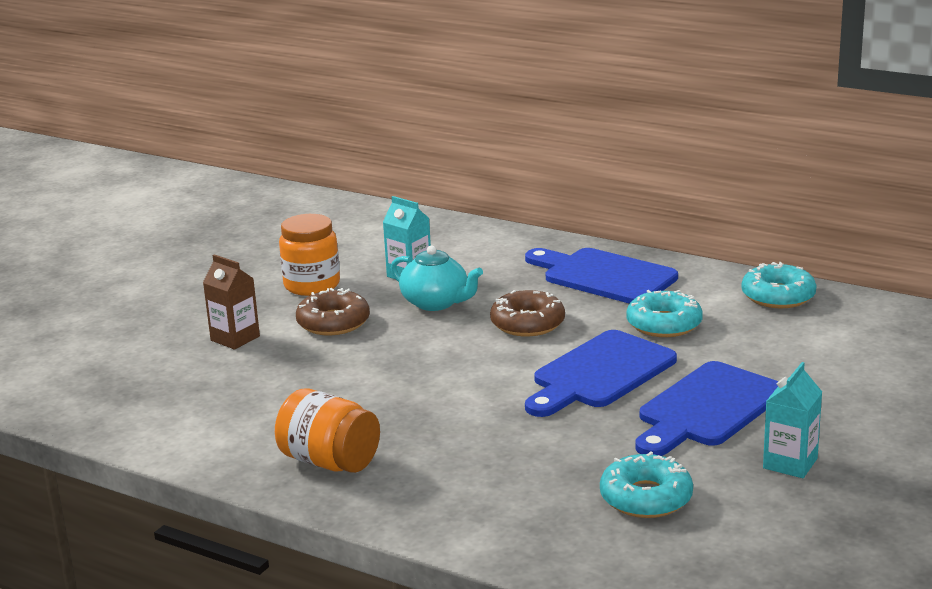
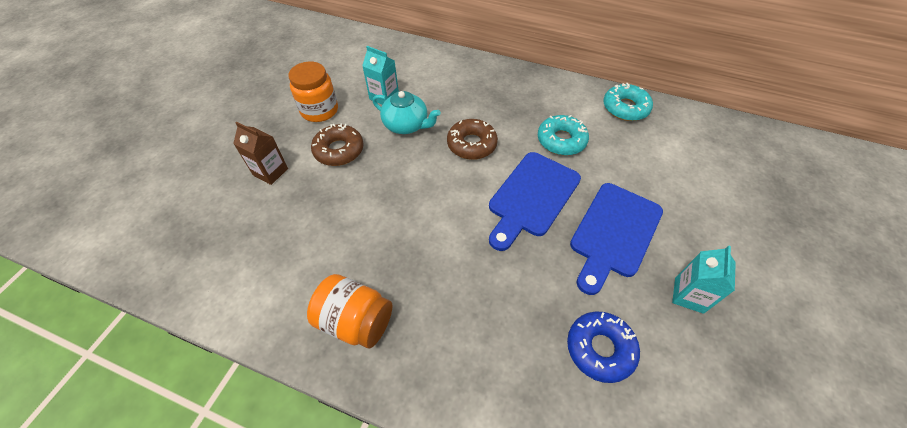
camera: 10 degrees left, 30 degrees up
blue cutting board [525,248,678,304] -> none
turquoise donut [600,451,693,518] -> blue donut [567,311,640,383]

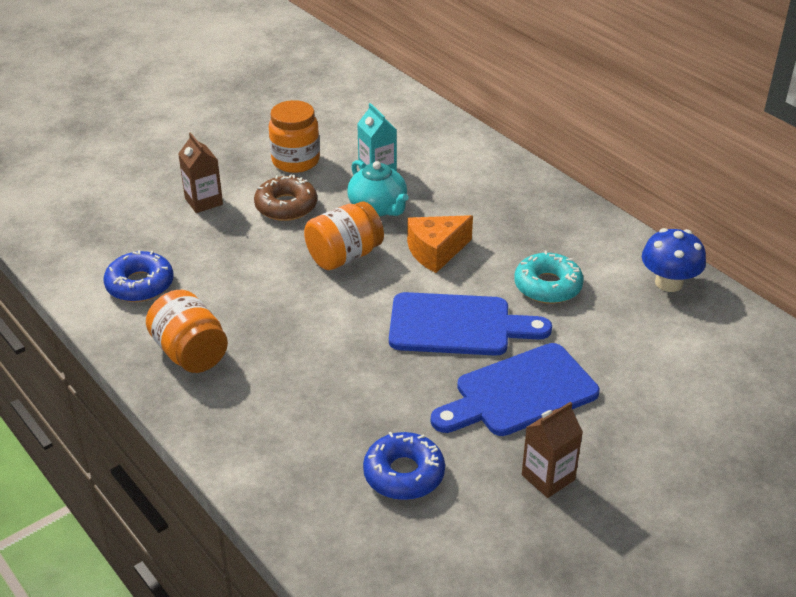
camera: 30 degrees right, 15 degrees down
brown donut [447,119,498,160] -> orange cheese [407,215,473,273]
blue cutting board [489,152,581,251] -> blue cutting board turned 150 degrees counterclockwise [389,292,552,356]
turquoise donut [603,83,653,121] -> blue mushroom [642,228,706,292]
turquoise carton [672,245,736,314] -> brown carton [522,402,583,498]
none -> blue donut [104,250,173,302]
none -> orange jar [304,202,384,270]

